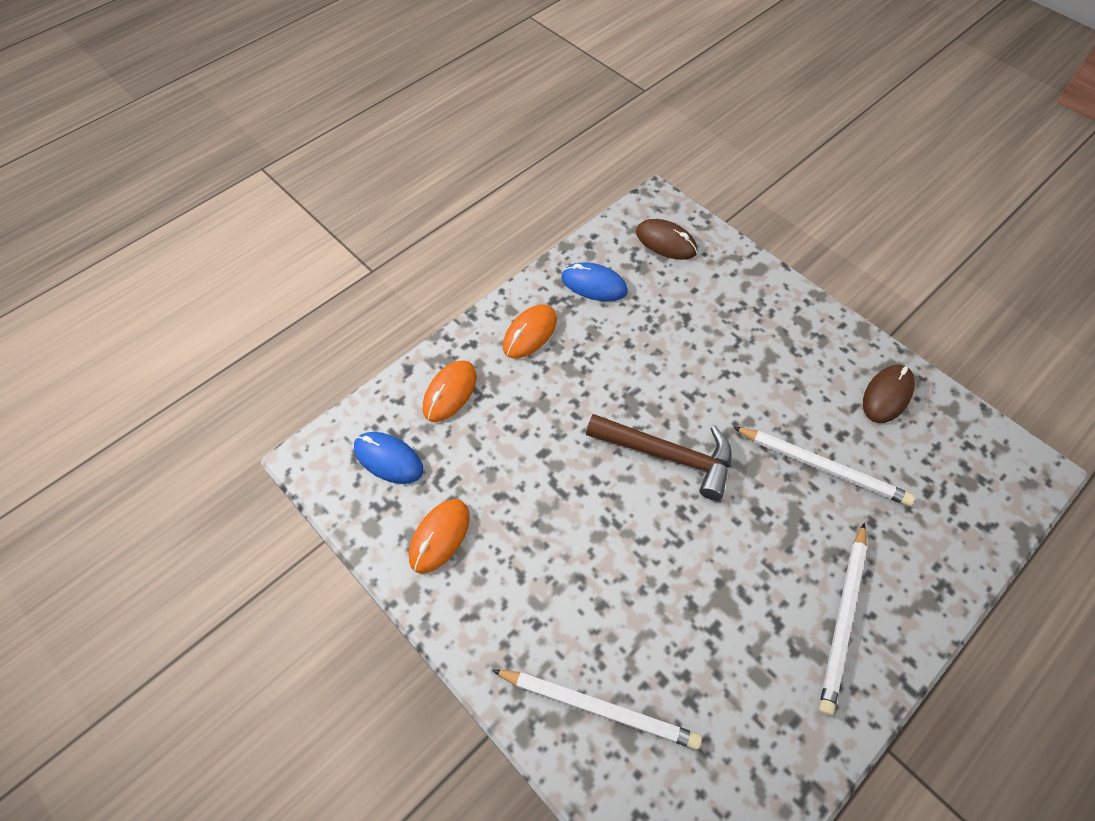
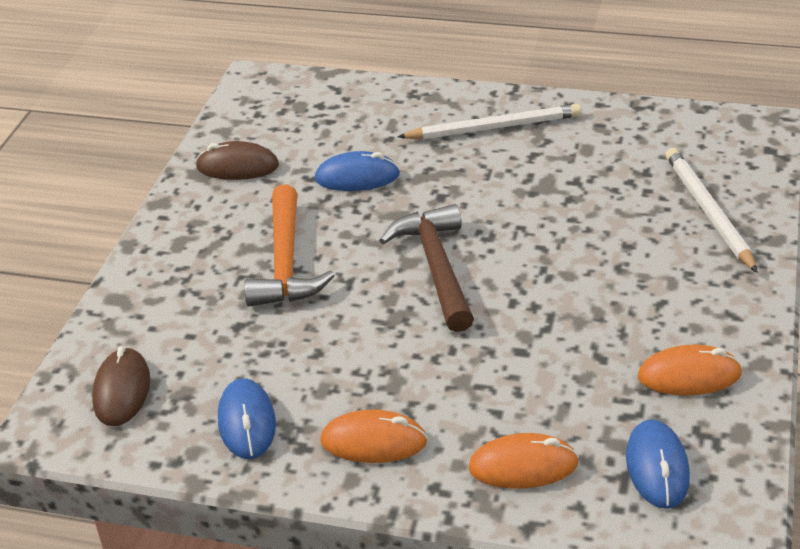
camera: 120 degrees left, 20 degrees down
white pencil [733,427,915,506] -> blue mouse [314,151,400,191]
none -> orange hammer [244,184,335,306]

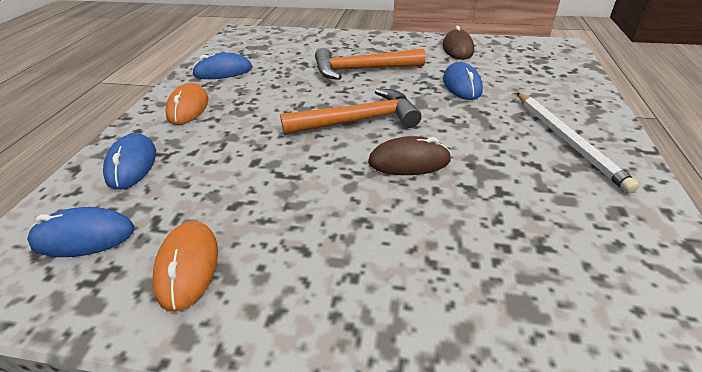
camera: 85 degrees right, 0 degrees up
brown mouse [92,346,150,426] -> brown mouse moved to [368,136,451,175]
brown hammer [379,204,474,332] -> orange hammer [280,88,422,135]
orange mouse [468,433,579,489] -> blue mouse [103,133,156,190]
white pencil [666,148,758,273] -> none

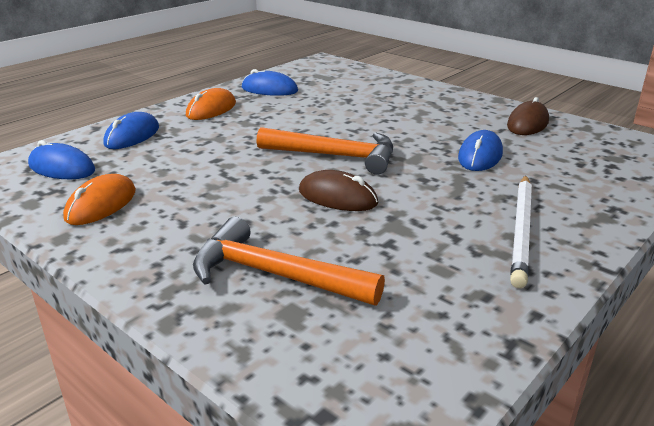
camera: 30 degrees right, 10 degrees down
orange hammer [315,48,425,80] -> orange hammer moved to [193,217,385,305]

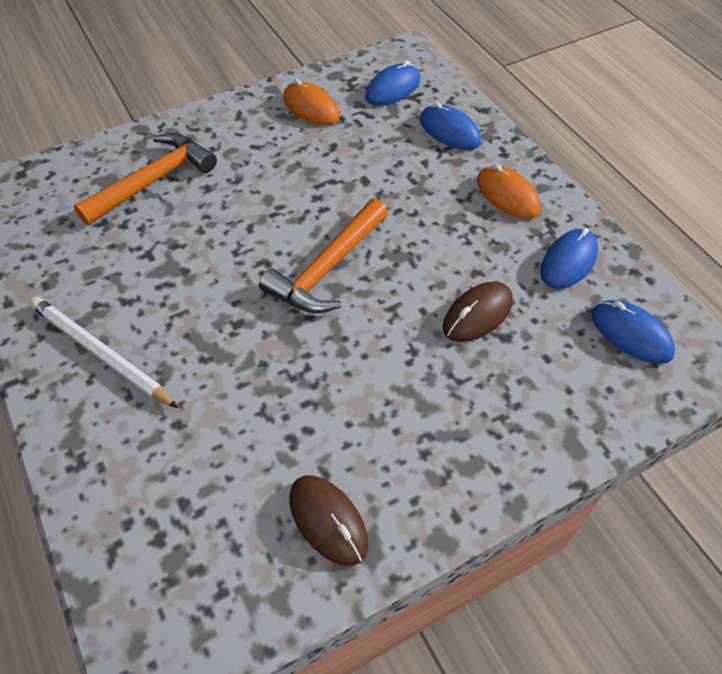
camera: 110 degrees right, 25 degrees up
brown mouse [299,170,378,211] -> brown mouse moved to [443,281,513,342]
blue mouse [458,130,503,171] -> blue mouse moved to [592,300,675,364]

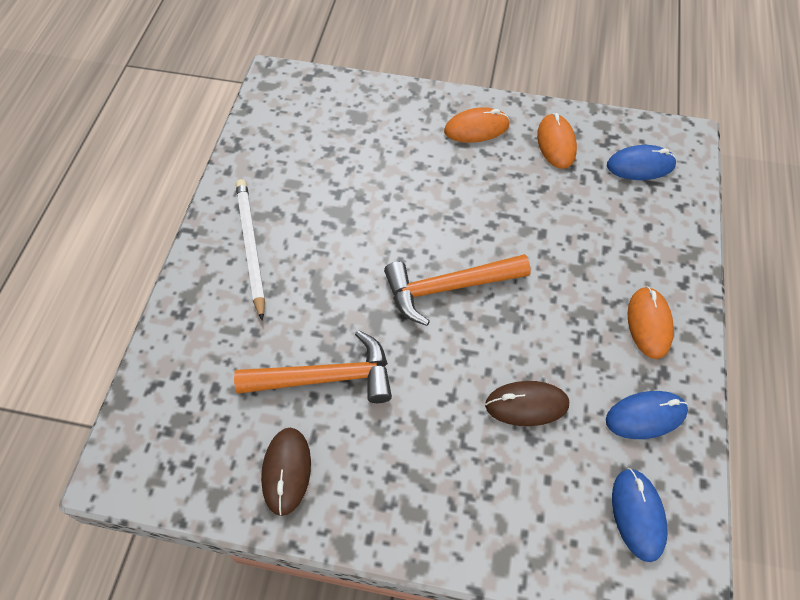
camera: 40 degrees right, 5 degrees up
orange hammer [74,133,217,225] -> orange hammer moved to [234,330,392,403]
blue mouse [420,102,481,150] -> none
none -> orange mouse [444,107,510,143]

